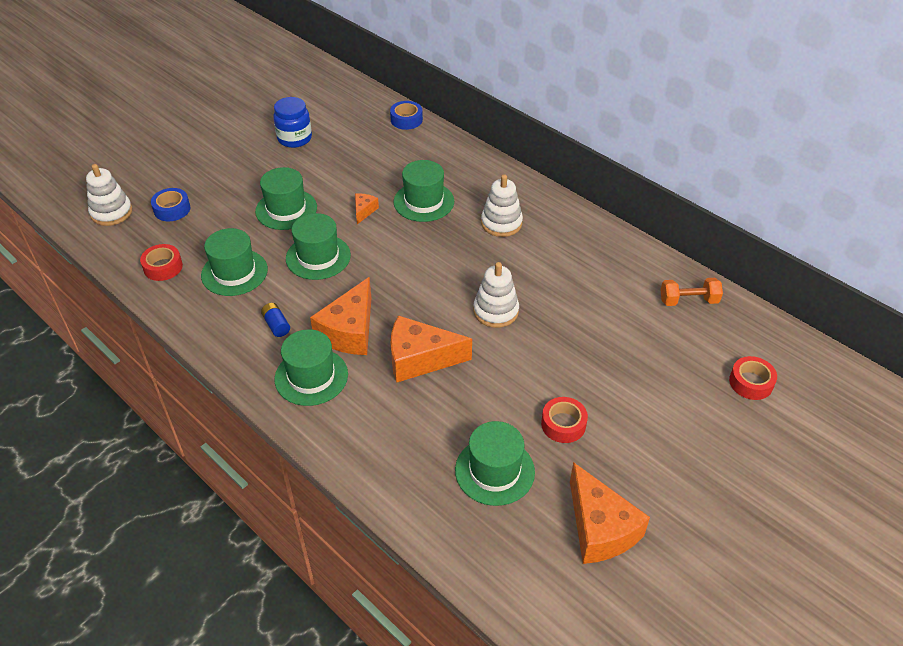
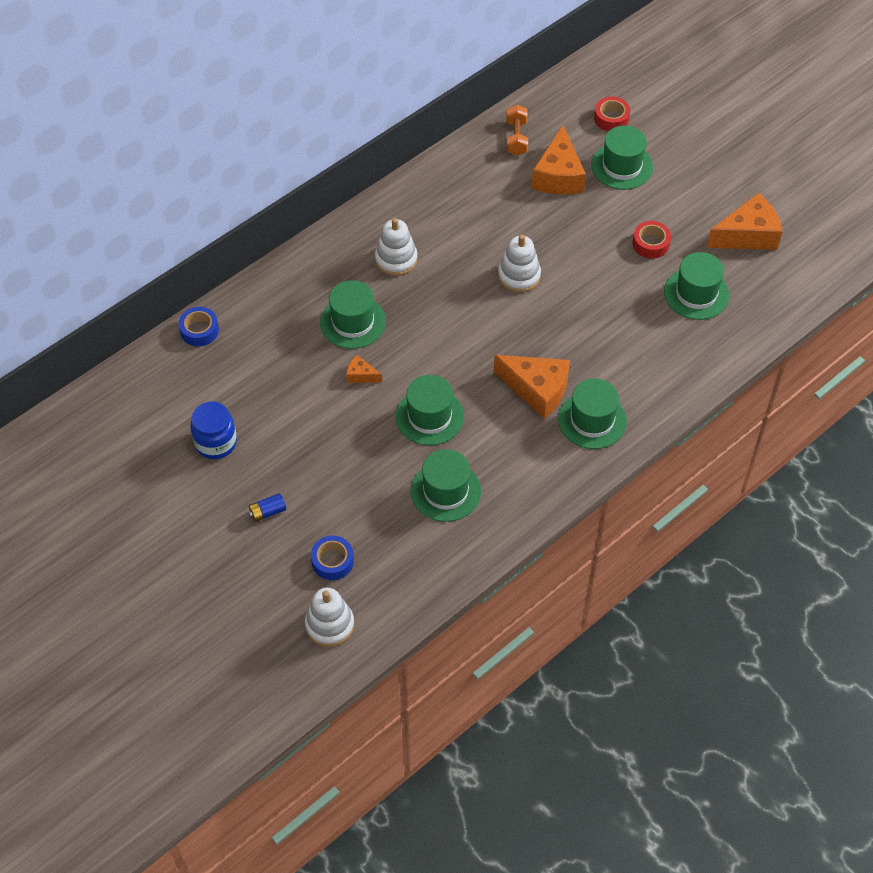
camera: 85 degrees left, 10 degrees up
red tape [140,244,183,281] -> none
green hat [255,167,317,230] -> green hat moved to [591,125,653,190]
blue battery [261,303,290,337] -> blue battery moved to [249,493,286,522]
orange cheese [391,315,472,383] -> orange cheese moved to [531,125,586,195]

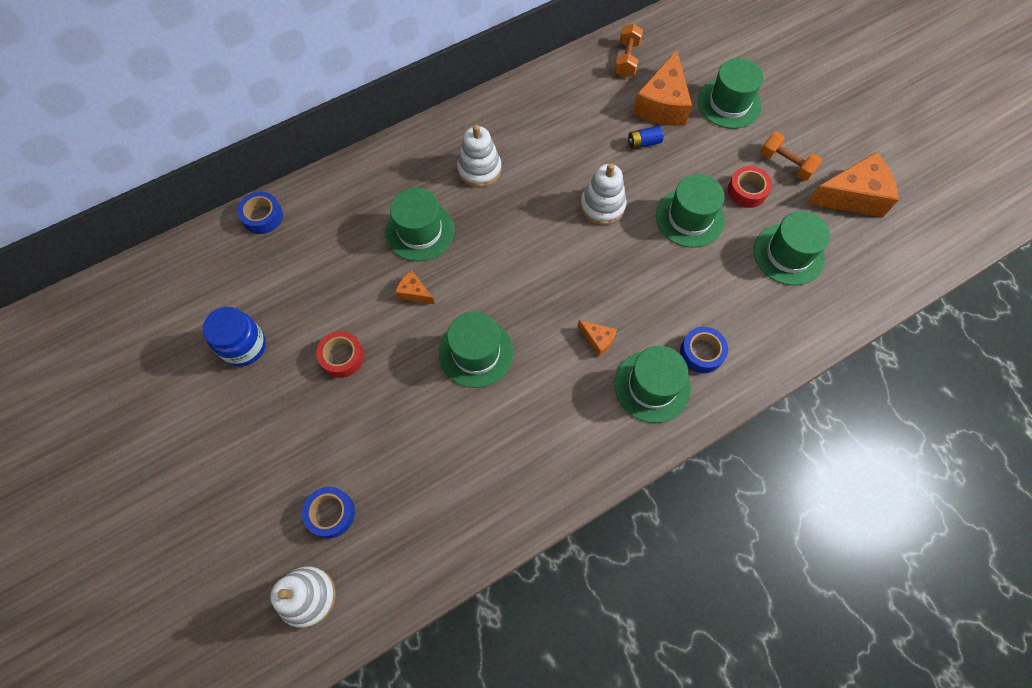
camera: 10 degrees right, 10 degrees up
blue battery [249,493,286,522] -> blue battery moved to [628,126,663,149]
green hat [411,449,481,522] -> green hat moved to [656,174,725,248]
orange cheese [494,355,570,419] -> orange cheese [578,320,617,357], size x0.47
red tape [594,97,630,131] -> red tape moved to [316,331,364,378]
none -> blue tape [680,327,728,373]
none -> orange dumbbell [760,132,822,181]

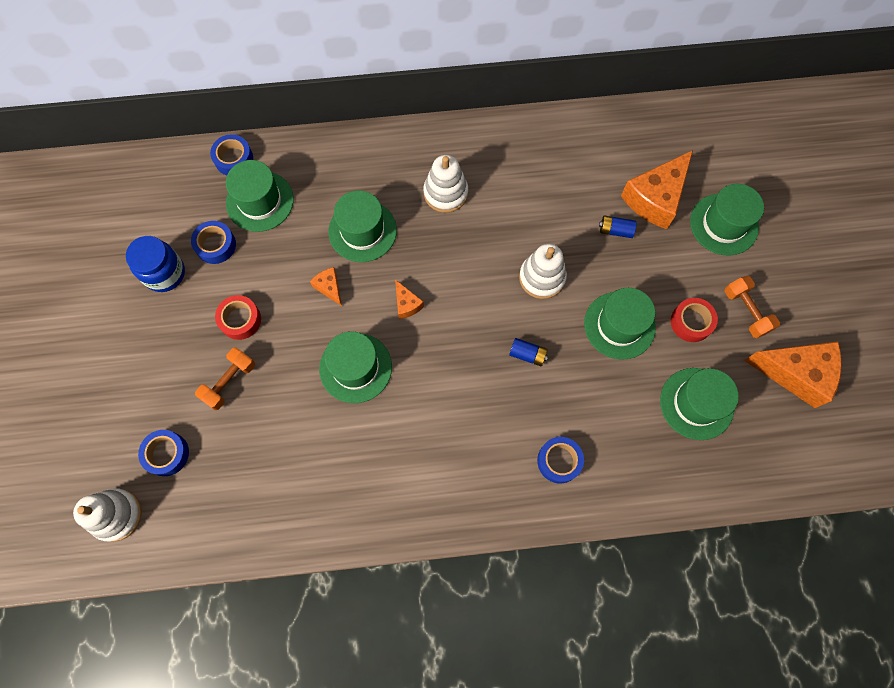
camera: 25 degrees right, 5 degrees up
orange cheese [578,320,617,357] -> orange cheese moved to [395,279,424,319]
orange dumbbell [614,24,643,78] -> orange dumbbell moved to [195,347,255,410]
green hat [614,346,691,423] -> green hat moved to [226,160,294,232]
none -> blue tape [191,221,236,264]
none -> blue battery [509,338,548,366]

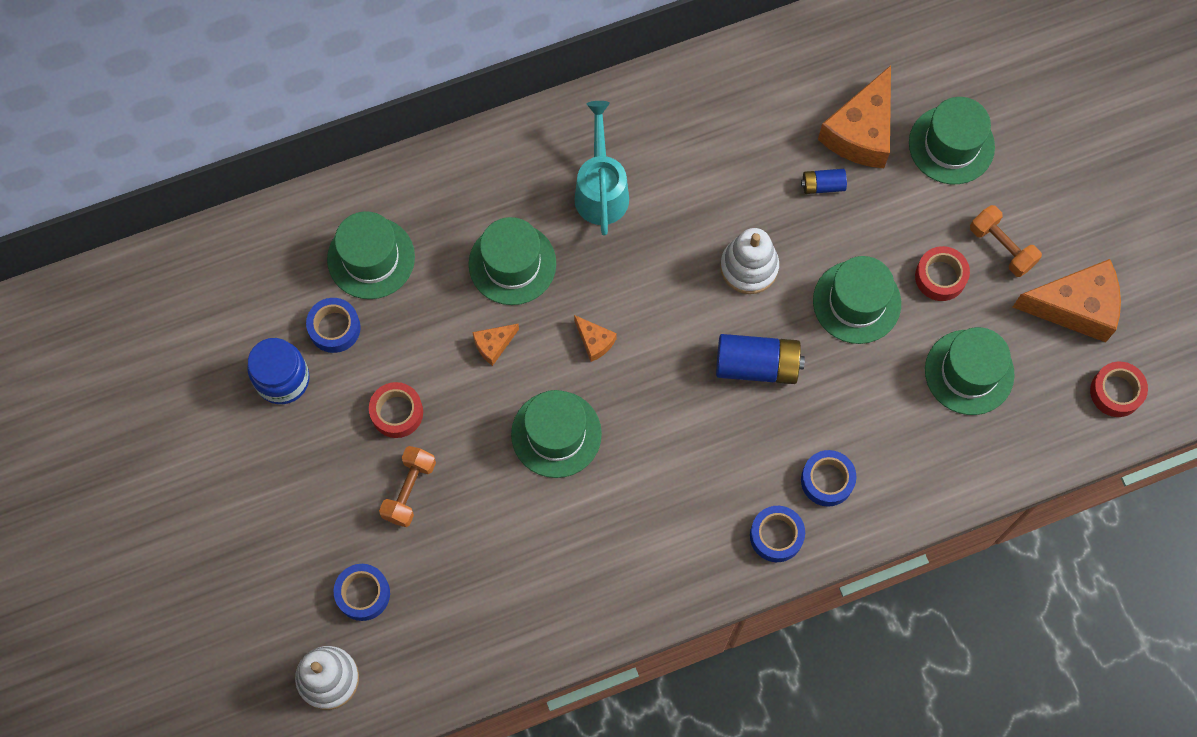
camera: 15 degrees left, 0 degrees up
blue tape [210,134,253,176] -> blue tape moved to [750,506,805,562]
orange cheese [310,267,342,306] -> orange cheese turned 75 degrees counterclockwise [472,324,519,366]
white stacking toy [423,155,468,213] -> turquoise watering can [574,101,629,236]
blue battery [509,338,548,366] -> blue battery [716,334,805,384], size x1.89
none -> red tape [1090,362,1148,417]

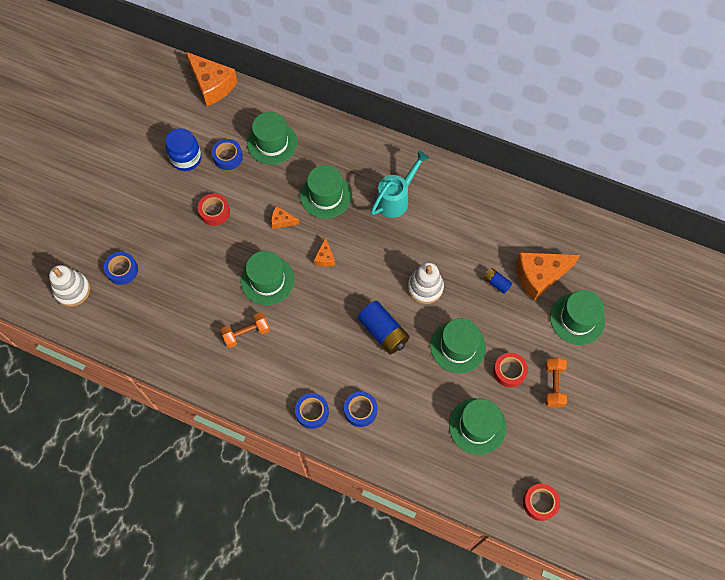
camera: 45 degrees right, 5 degrees down
orange dumbbell [379,446,436,527] -> orange dumbbell moved to [220,312,270,348]
orange cheese [1013,259,1121,342] -> orange cheese moved to [186,52,238,106]

